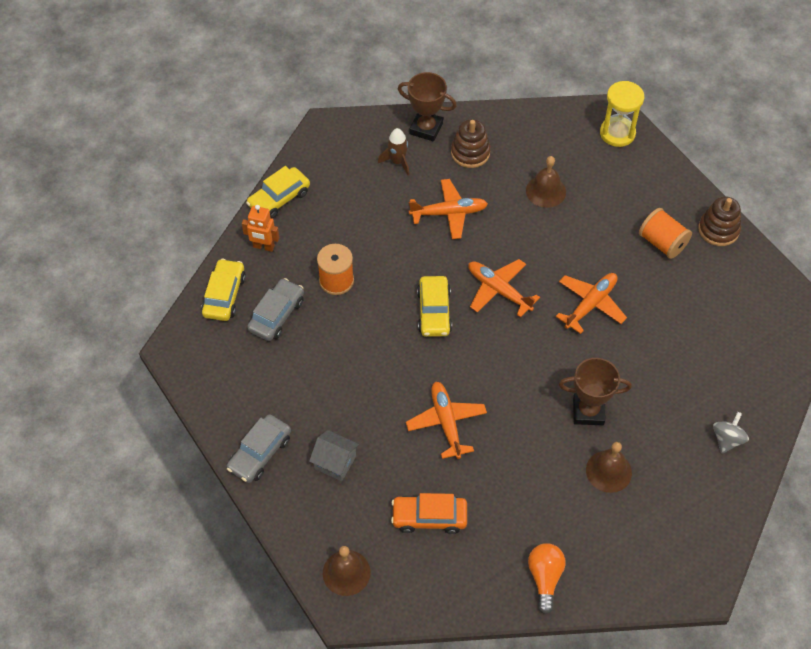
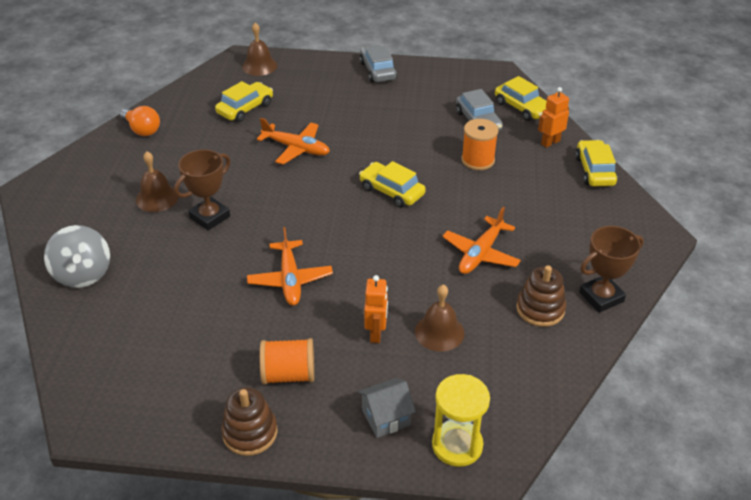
camera: 130 degrees right, 15 degrees down
grey house [309,430,359,481] -> grey house moved to [358,378,416,438]
brown rocket [378,128,409,175] -> none
orange car [391,493,467,534] -> yellow car [215,81,273,122]
orange plane [468,259,540,317] -> none
grey spinning top [713,412,749,454] -> grey spinning top [44,225,110,288], size x1.60
none -> orange robot [364,275,388,343]

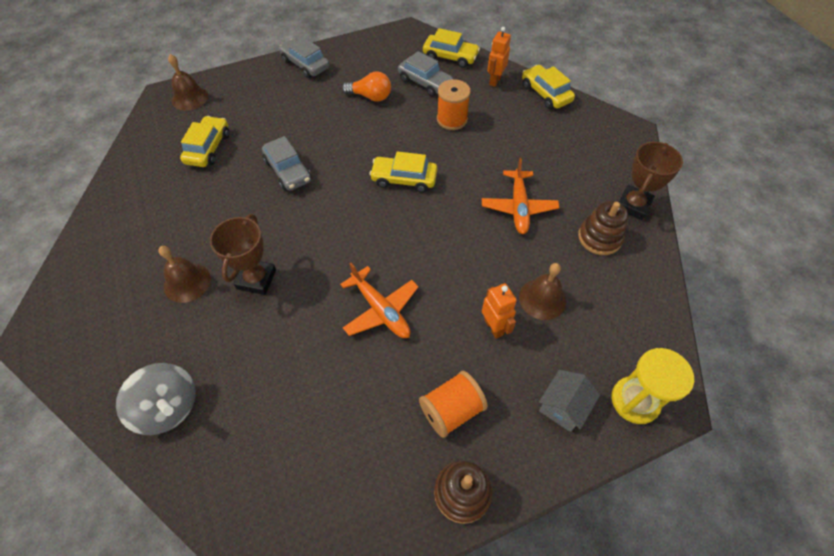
camera: 30 degrees left, 15 degrees up
orange light bulb [120,106,160,136] -> orange light bulb moved to [342,72,391,102]
orange plane [257,118,330,164] -> grey car [262,136,311,191]

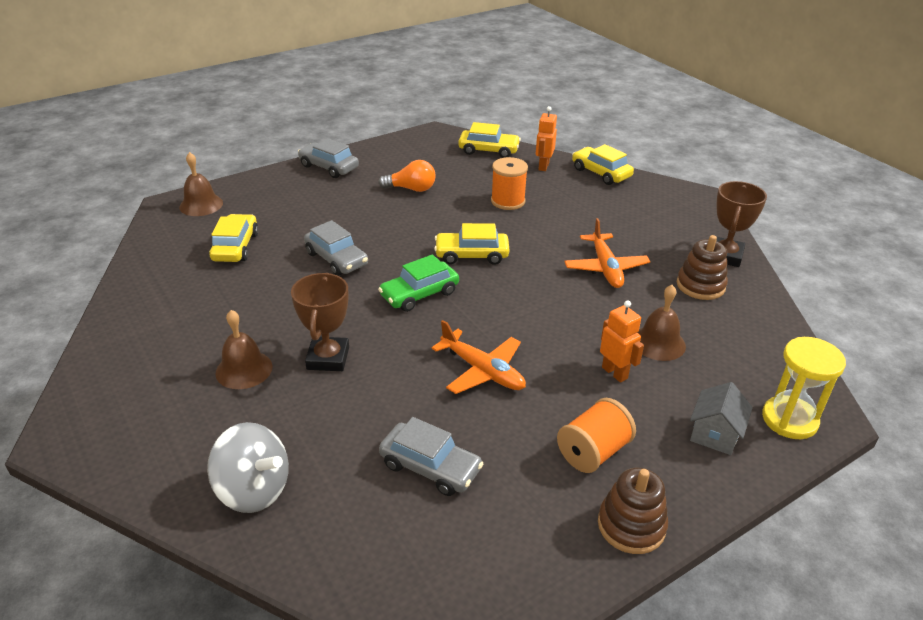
camera: 10 degrees left, 20 degrees down
grey car [398,51,453,96] -> grey car moved to [379,417,484,496]
none -> green car [378,255,459,312]

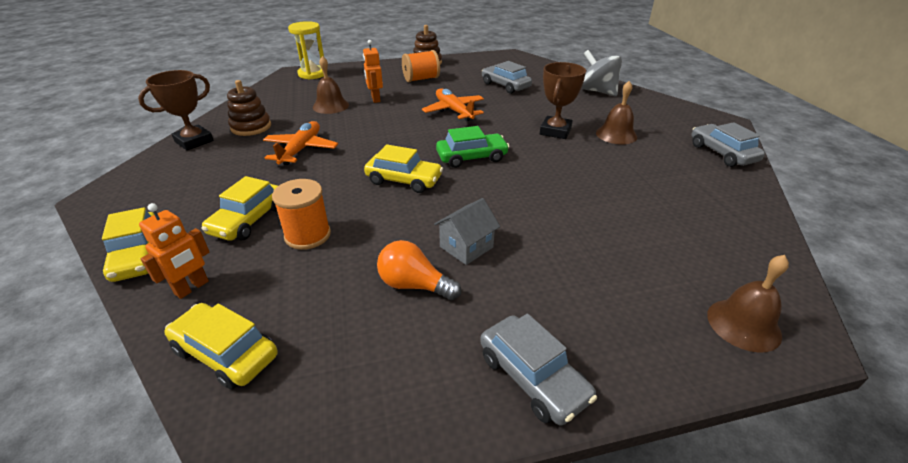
camera: 160 degrees left, 0 degrees up
yellow car [209,214,259,262] -> yellow car moved to [202,176,278,241]
grey car [304,220,368,276] -> grey car moved to [691,122,765,167]
grey house [690,382,753,455] -> grey house moved to [434,198,500,265]

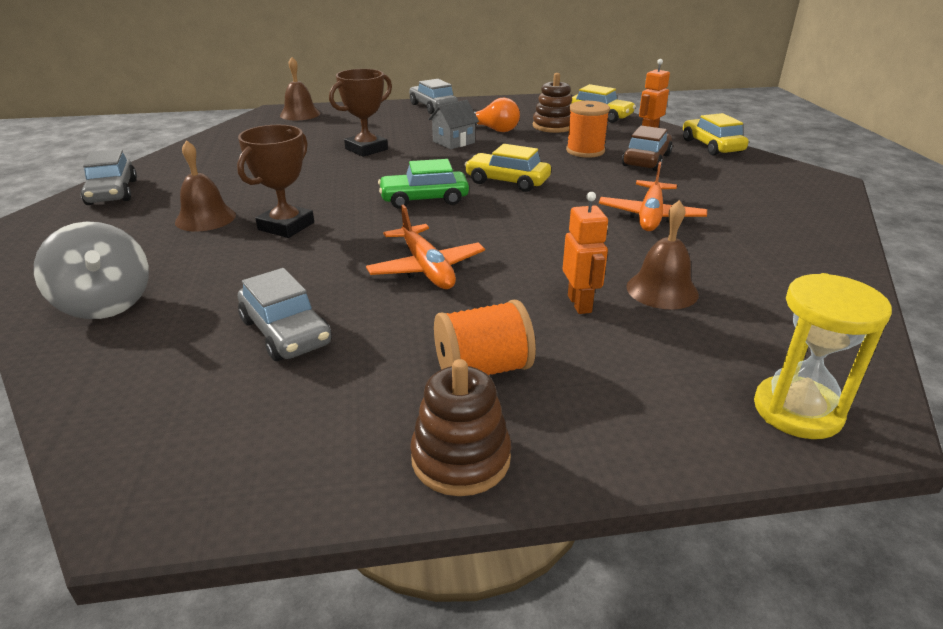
camera: 175 degrees left, 5 degrees down
brown trophy [138,70,214,151] -> brown trophy moved to [329,69,392,157]
yellow car [202,176,278,241] -> brown car [622,126,673,171]
brown stacking toy [227,80,271,136] -> brown stacking toy moved to [533,73,572,133]

